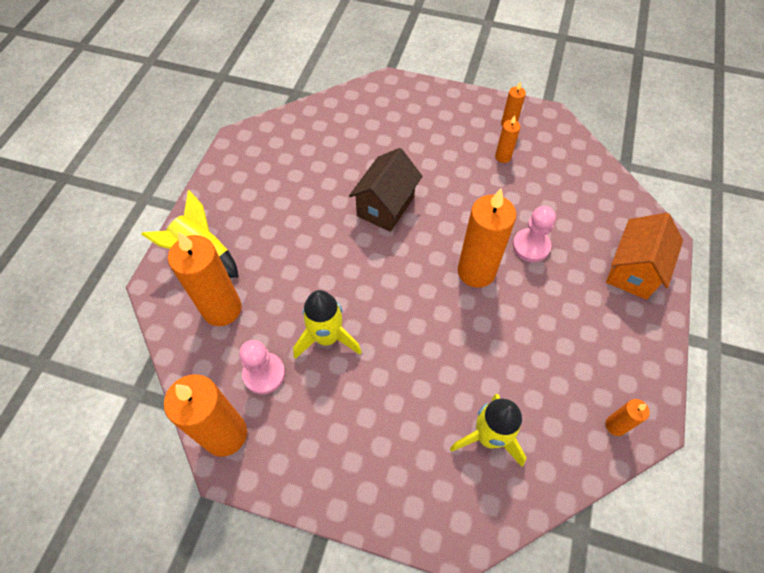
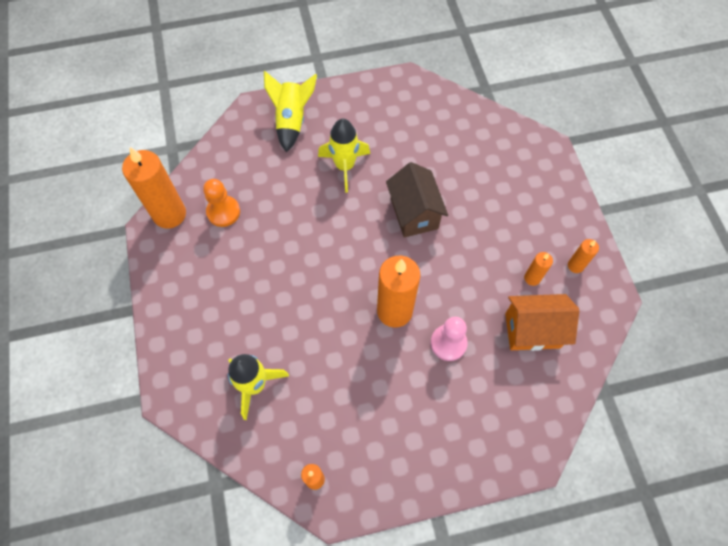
camera: 60 degrees right, 5 degrees up
orange candle [168,232,242,326] -> none
pink pawn [239,340,285,394] -> orange pawn [203,179,240,227]
yellow rocket [293,290,362,359] -> yellow rocket moved to [318,119,370,193]
brown house [349,148,423,232] -> brown house turned 75 degrees clockwise [386,162,448,238]
orange house [606,213,683,300] -> orange house moved to [505,294,579,351]

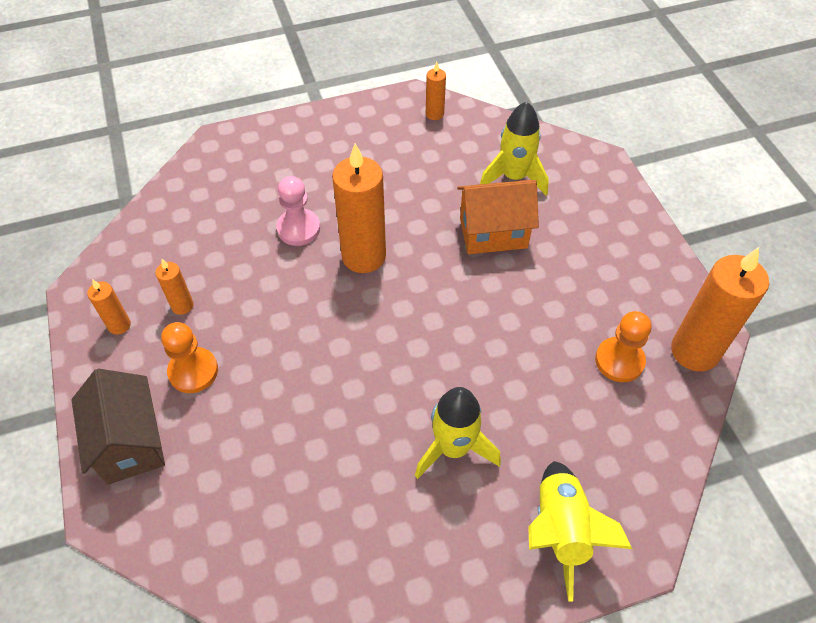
camera: 175 degrees right, 10 degrees down
brown house [386,162,448,238] -> brown house moved to [72,369,165,485]
orange house [505,294,579,351] -> orange house moved to [457,180,539,254]
none -> orange pawn [161,322,218,393]

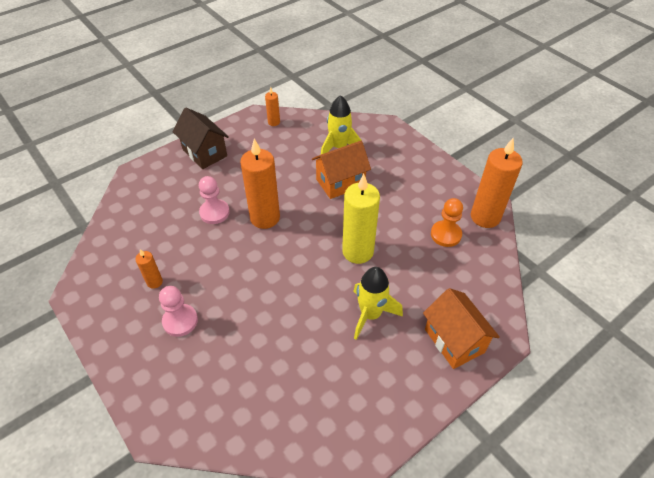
camera: 20 degrees left, 5 degrees down
brown house [72,369,165,485] -> brown house moved to [172,108,229,169]
orange candle [87,279,131,335] -> none
orange pawn [161,322,218,393] -> pink pawn [159,286,198,337]
yellow rocket [528,461,632,602] -> orange house [423,288,500,369]
none -> yellow candle [342,174,380,264]

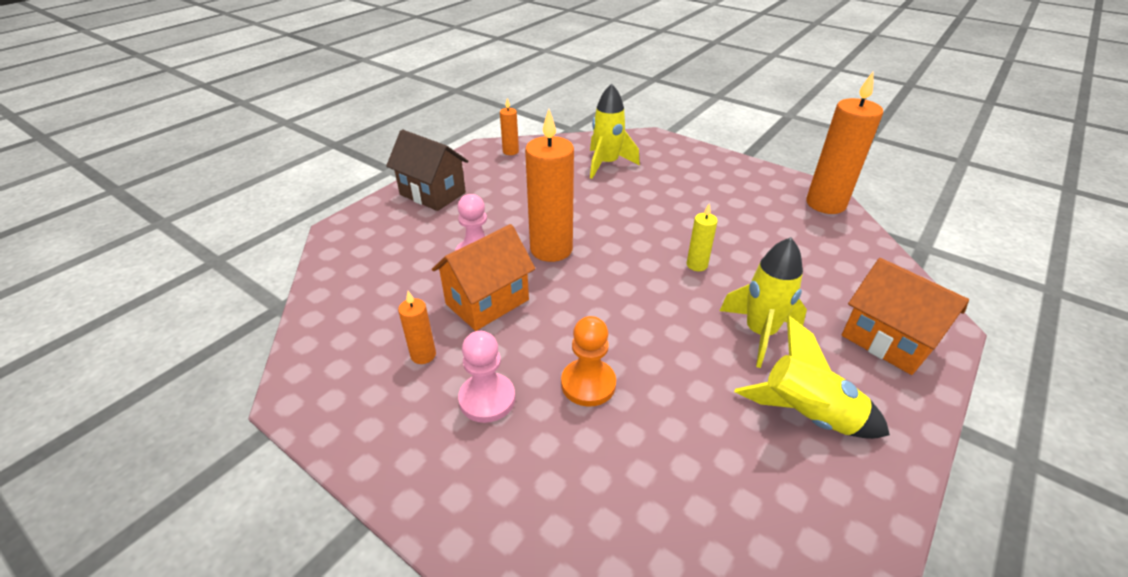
camera: 15 degrees left, 10 degrees down
orange house [312,141,371,199] -> orange house moved to [432,224,535,331]
yellow candle [342,174,380,264] -> yellow candle [687,203,718,271], size x0.48
orange pawn [431,198,463,247] -> orange pawn moved to [561,316,616,407]
none -> yellow rocket [734,316,890,439]

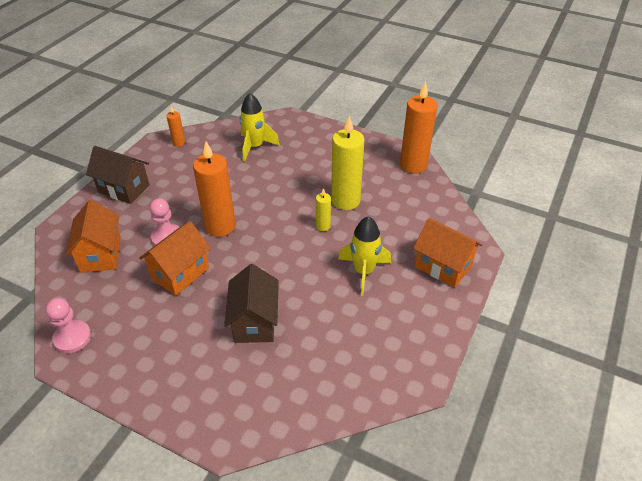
camera: 10 degrees left, 5 degrees up
orange candle [398,291,436,364] -> none
pink pawn [458,331,515,423] -> pink pawn moved to [45,298,91,353]
orange pawn [561,316,616,407] -> brown house [224,264,279,343]
yellow rocket [734,316,890,439] -> none
none -> orange house [65,200,121,273]
none -> yellow candle [331,116,365,210]

